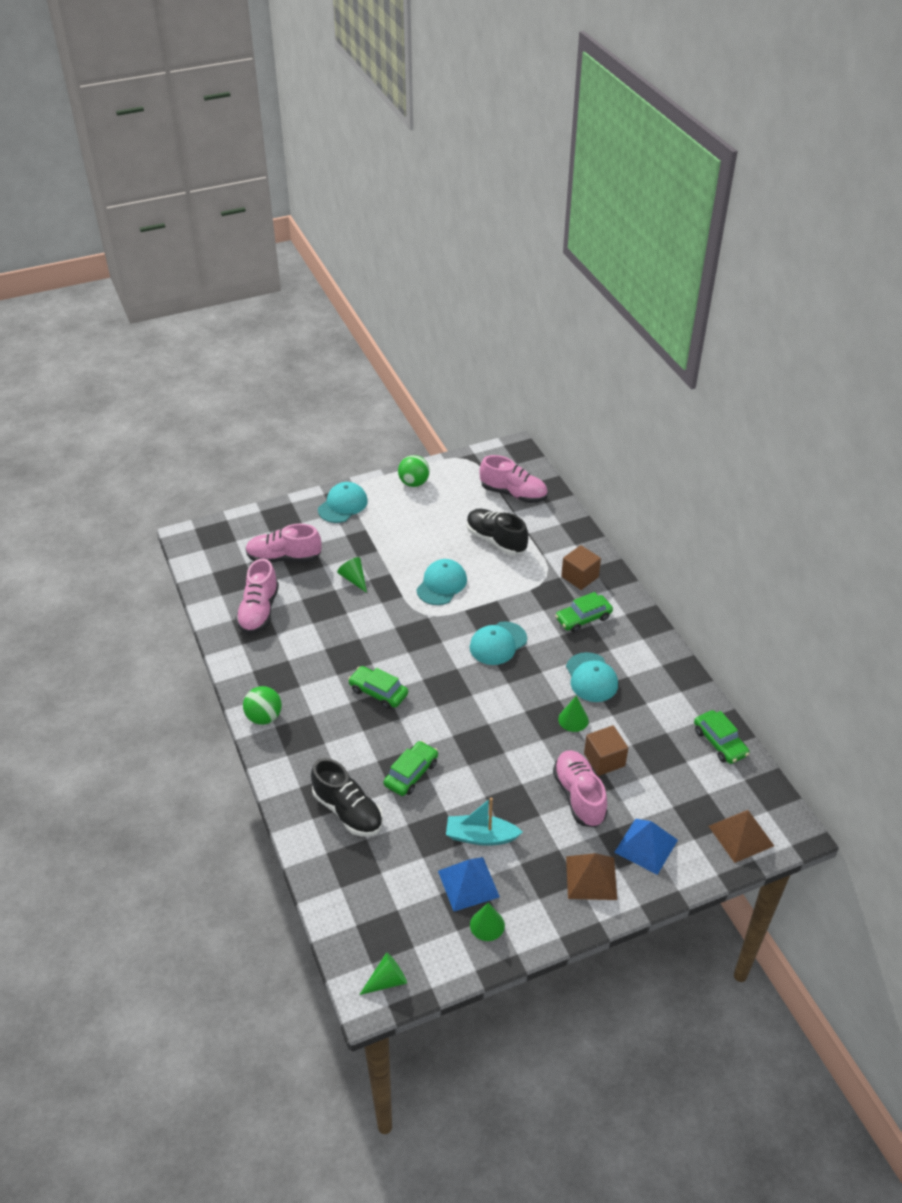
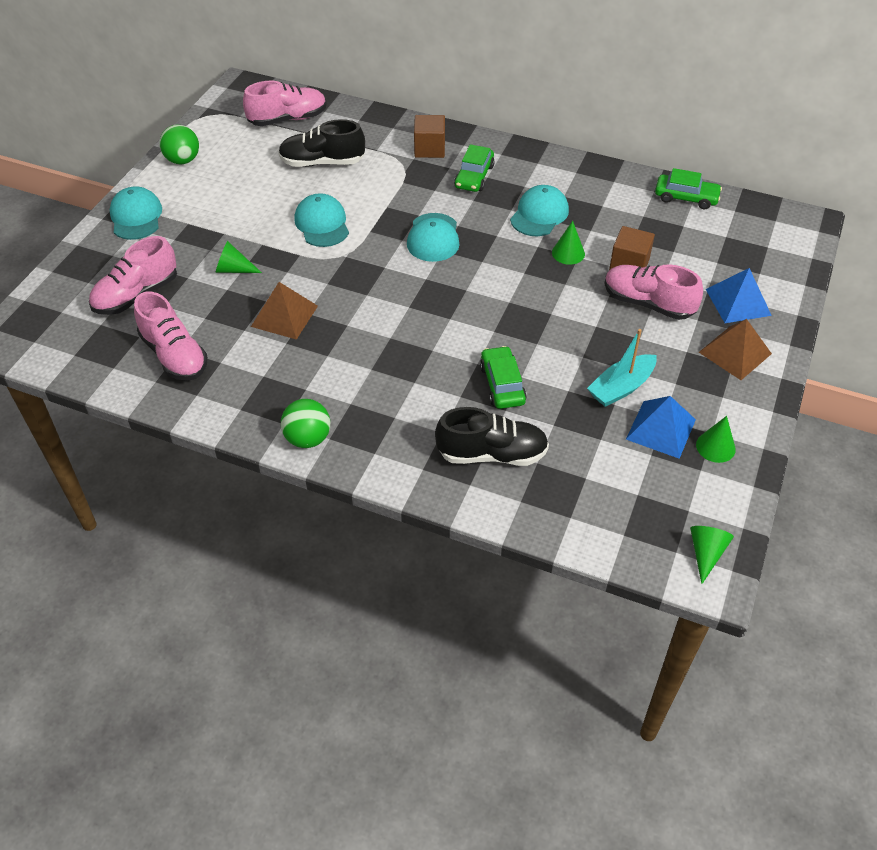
camera: 45 degrees left, 5 degrees up
green car [348,666,408,709] -> none
turquoise cap [566,652,618,702] -> turquoise cap turned 90 degrees counterclockwise [510,185,569,236]
brown pyramid [709,810,774,863] -> brown pyramid moved to [251,282,318,340]

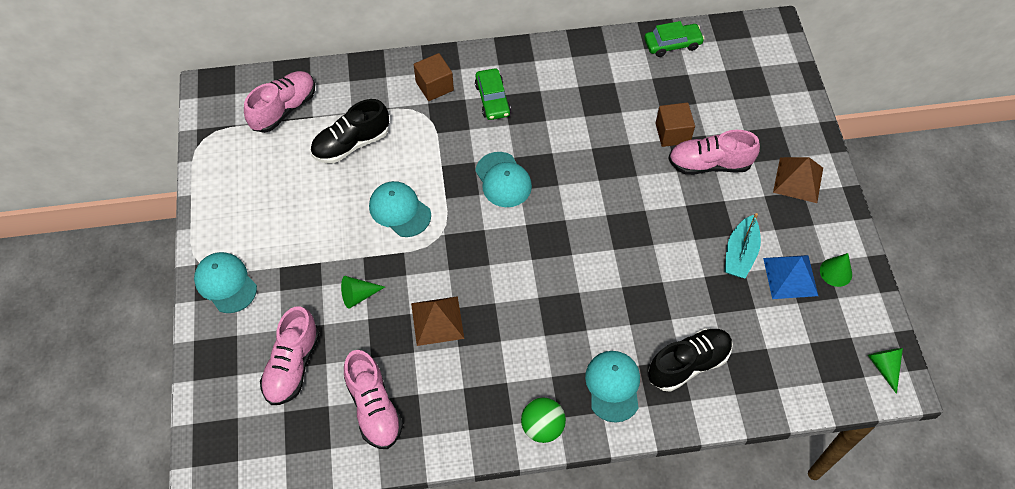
camera: 30 degrees left, 10 degrees up
pink shoe [134,292,208,381] -> pink shoe turned 45 degrees clockwise [344,350,403,449]
green ball [159,125,199,164] -> none
green car [480,346,527,409] -> none
turquoise cap [510,185,569,236] -> turquoise cap moved to [585,351,640,423]
green cone [552,221,585,265] -> none
blue pyramid [706,268,772,323] -> none

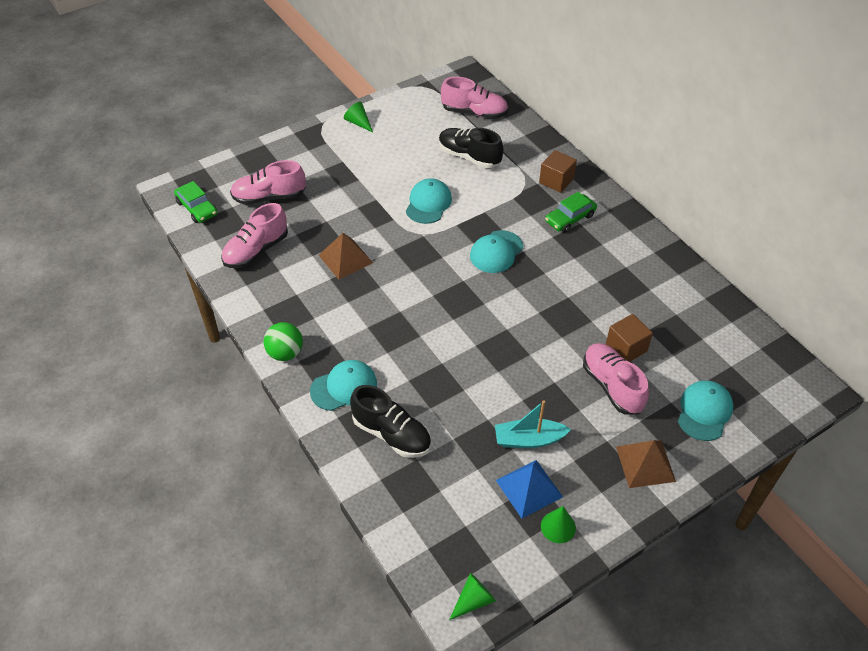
camera: 65 degrees right, 10 degrees down
turquoise cap [194,252,257,313] -> turquoise cap moved to [678,380,733,441]
green cone [341,276,385,309] -> green cone moved to [344,102,373,132]
green car [644,21,705,57] -> green car moved to [174,181,218,223]

